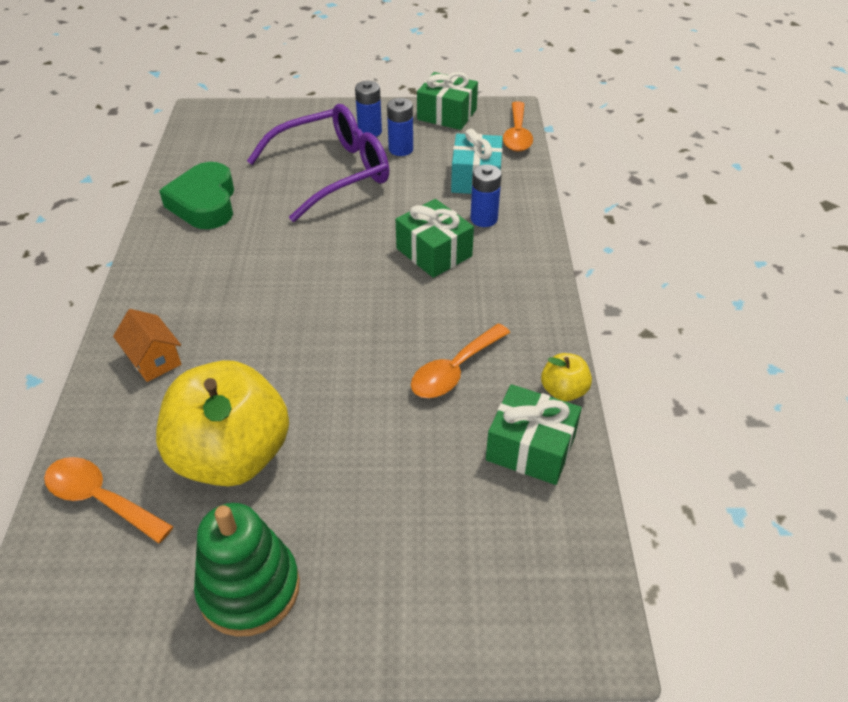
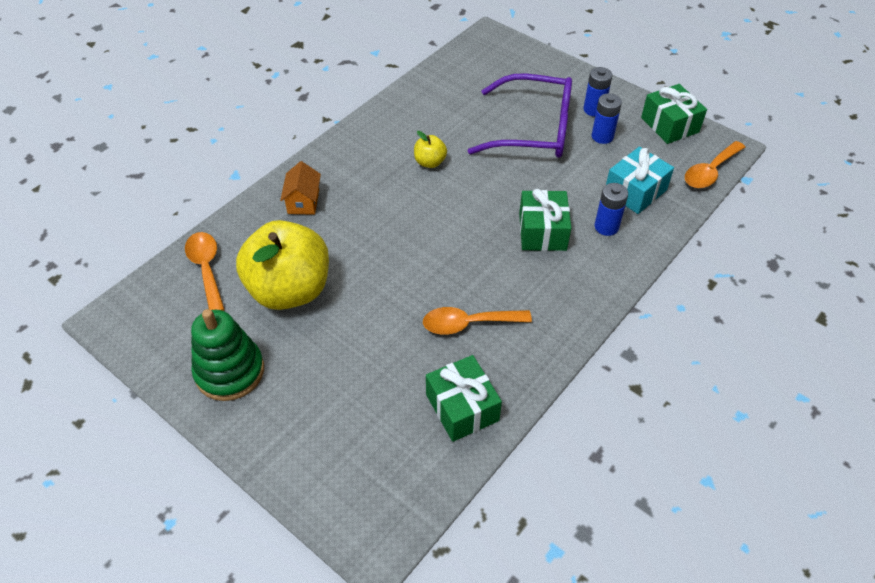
camera: 40 degrees right, 5 degrees up
green heart [159,162,234,229] -> none
yellow apple [541,353,592,401] -> yellow apple moved to [414,131,447,168]

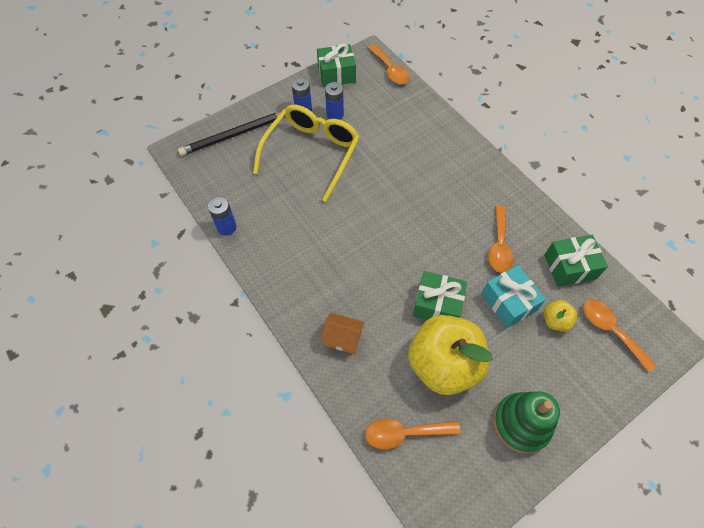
camera: 75 degrees left, 10 degrees up
yellow apple [414,131,447,168] -> yellow apple moved to [544,300,577,331]
purple glasses [468,74,572,158] -> yellow glasses [253,105,360,202]
green gift [519,189,571,251] -> green gift moved to [413,271,467,320]
blue battery [595,183,628,236] -> blue battery moved to [208,197,237,236]
turquoise gift [606,147,674,214] -> turquoise gift moved to [481,265,546,328]
none -> black pencil [178,112,281,156]
none -> orange spoon [583,299,657,372]

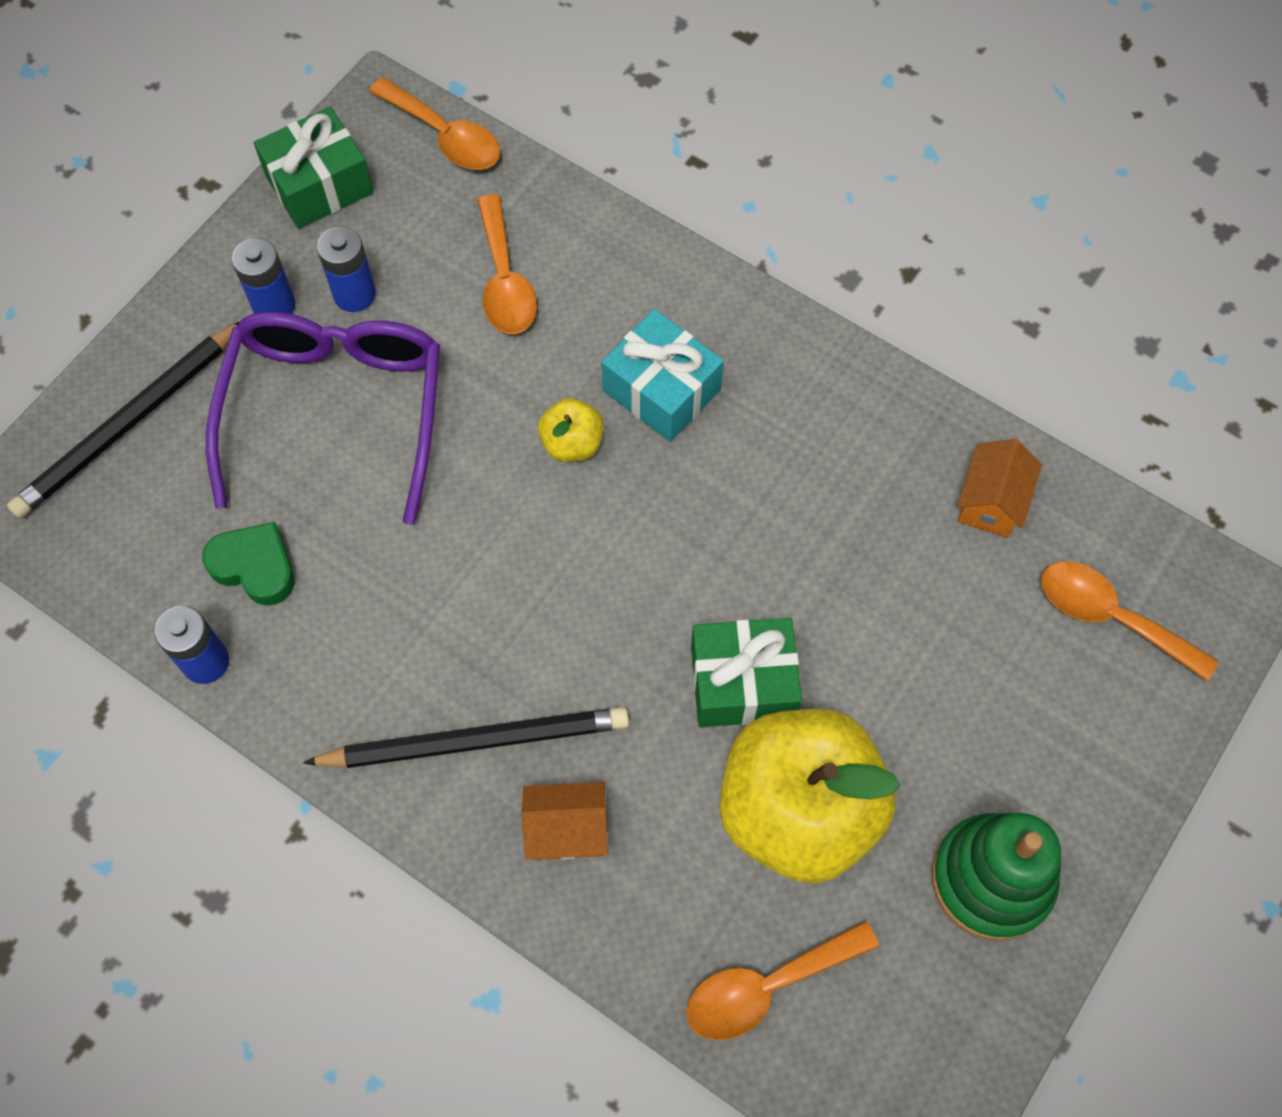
camera: 20 degrees left, 5 degrees up
yellow glasses [253,105,360,202] -> purple glasses [206,312,440,525]
turquoise gift [481,265,546,328] -> turquoise gift moved to [601,309,724,442]
orange spoon [488,205,514,273] -> orange spoon moved to [477,194,537,334]
green gift [544,235,608,286] -> orange house [957,439,1042,538]
yellow apple [544,300,577,331] -> yellow apple moved to [538,398,604,462]
none -> green heart [202,522,294,606]
none -> black pencil [303,707,629,768]

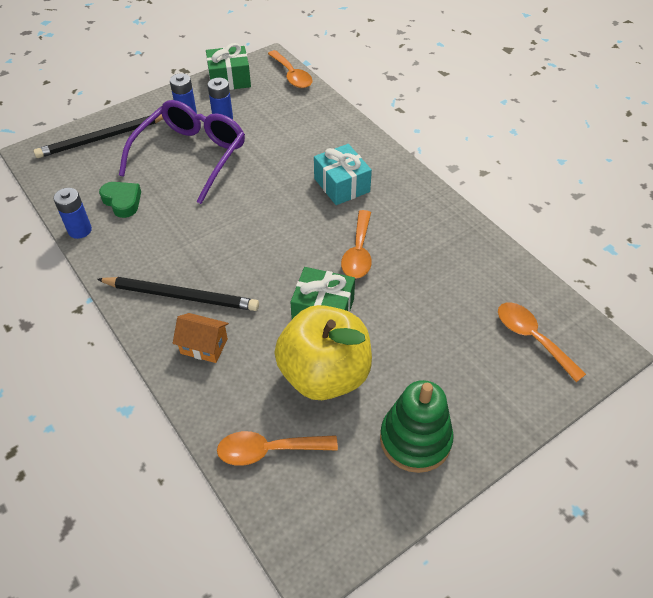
camera: 20 degrees right, 15 degrees down
orange spoon [477,194,537,334] -> orange spoon moved to [341,210,372,278]
yellow apple [538,398,604,462] -> none
orange house [957,439,1042,538] -> none

